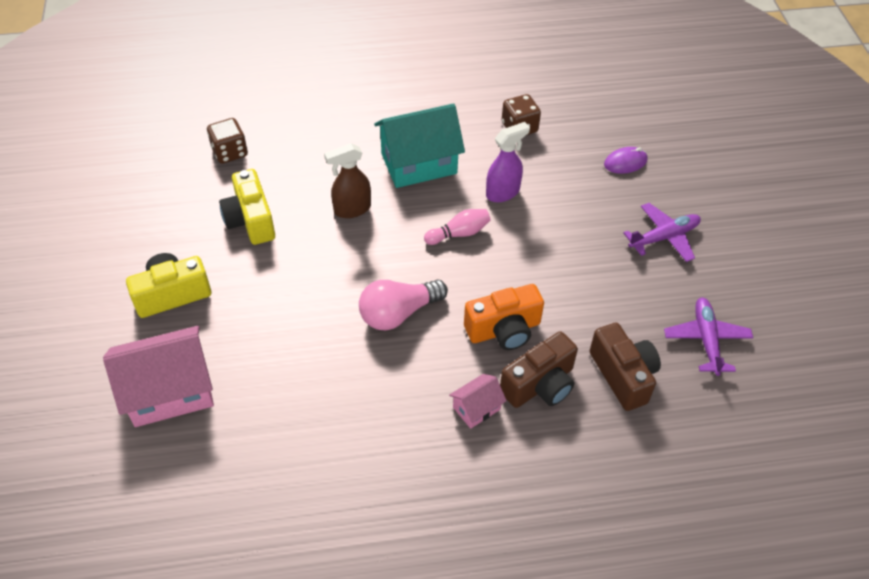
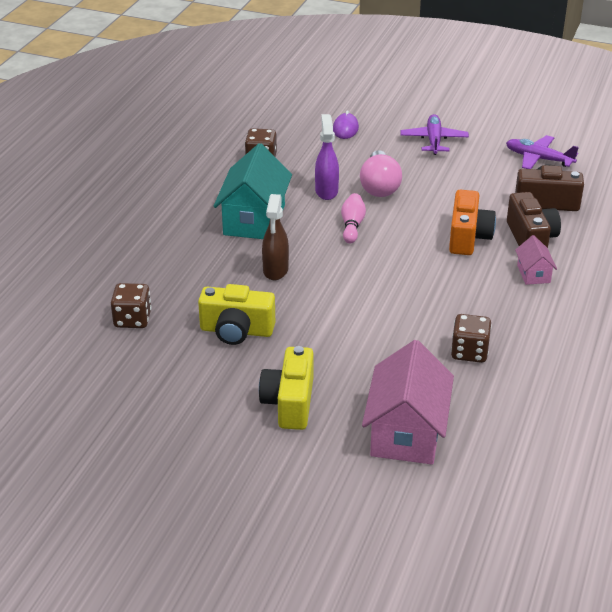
camera: 60 degrees left, 15 degrees down
pink light bulb [359,280,448,330] -> pink light bulb moved to [360,150,402,197]
none -> brown dice [451,314,492,363]

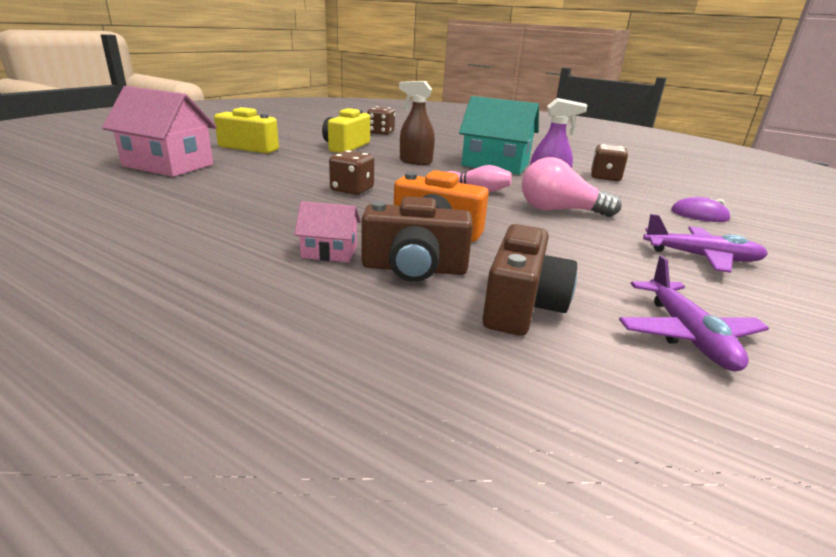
camera: 100 degrees right, 10 degrees down
brown dice [451,314,492,363] -> brown dice moved to [329,150,374,195]
purple plane [506,135,579,169] -> purple plane turned 135 degrees clockwise [619,256,769,371]

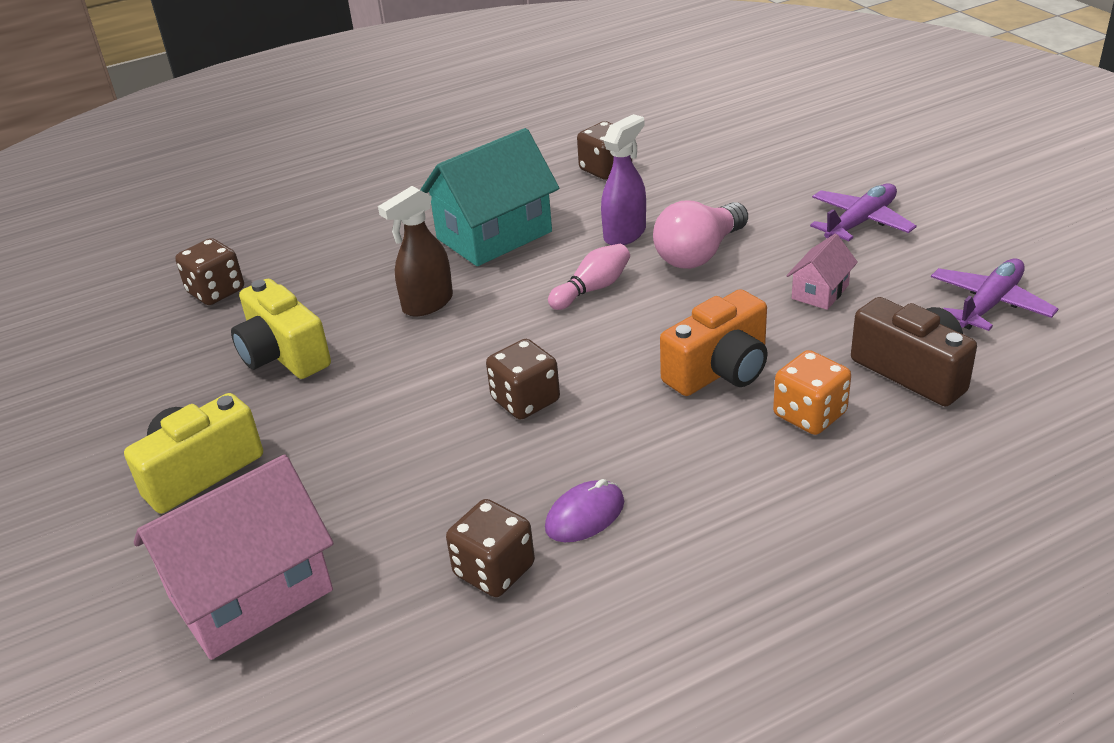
camera: 55 degrees left, 10 degrees up
pink house [294,201,361,262] -> pink house moved to [787,234,858,310]
brown camera [362,196,473,282] -> orange dice [773,350,851,435]
purple plane [619,256,769,371] -> purple plane turned 75 degrees counterclockwise [931,258,1058,331]
purple mouse [671,197,731,222] -> purple mouse moved to [545,479,624,542]
none -> brown dice [446,499,535,597]

